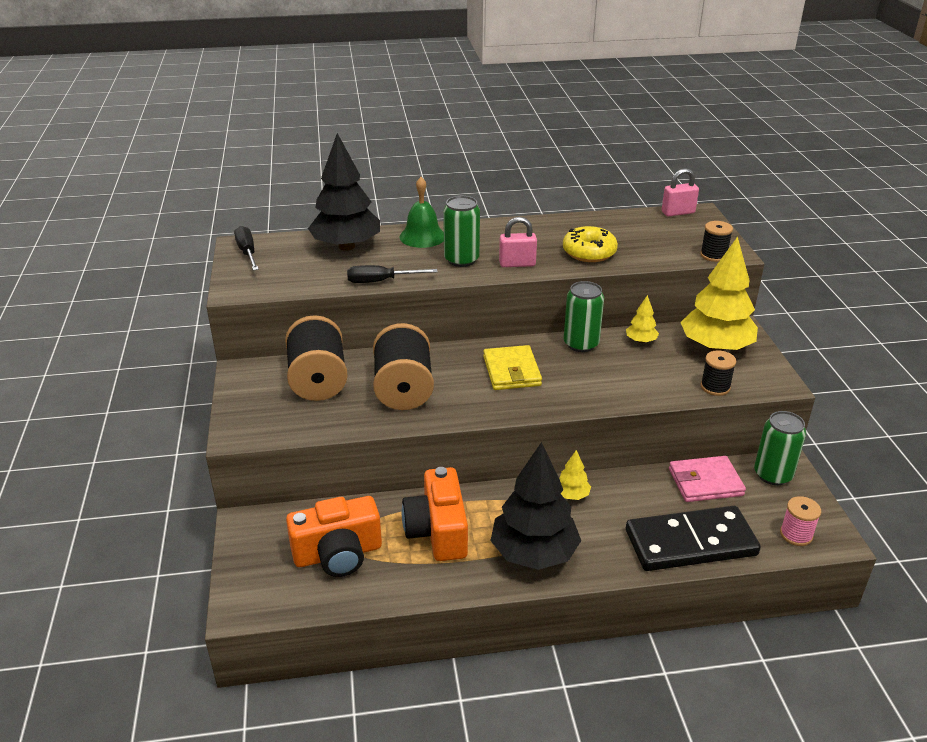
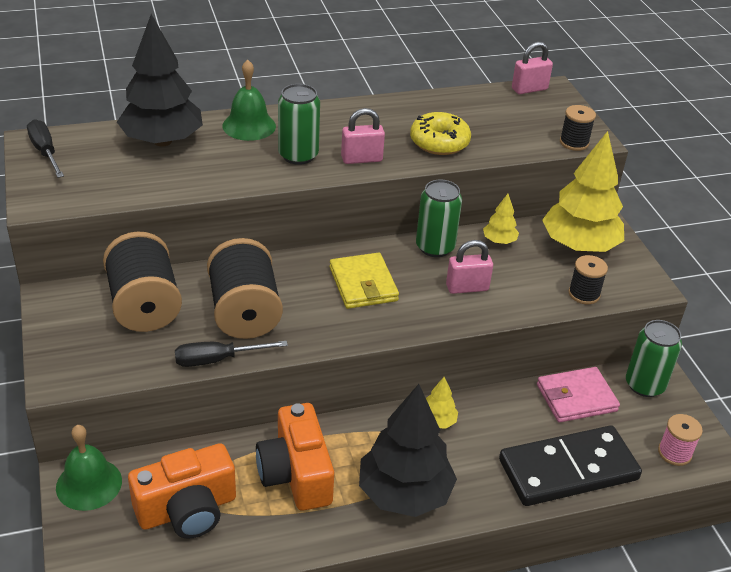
camera: 10 degrees left, 5 degrees up
black screwdriver [347,265,438,283] -> black screwdriver moved to [175,341,288,367]
none -> green bell [56,425,122,511]
none -> pink padlock [446,240,493,294]

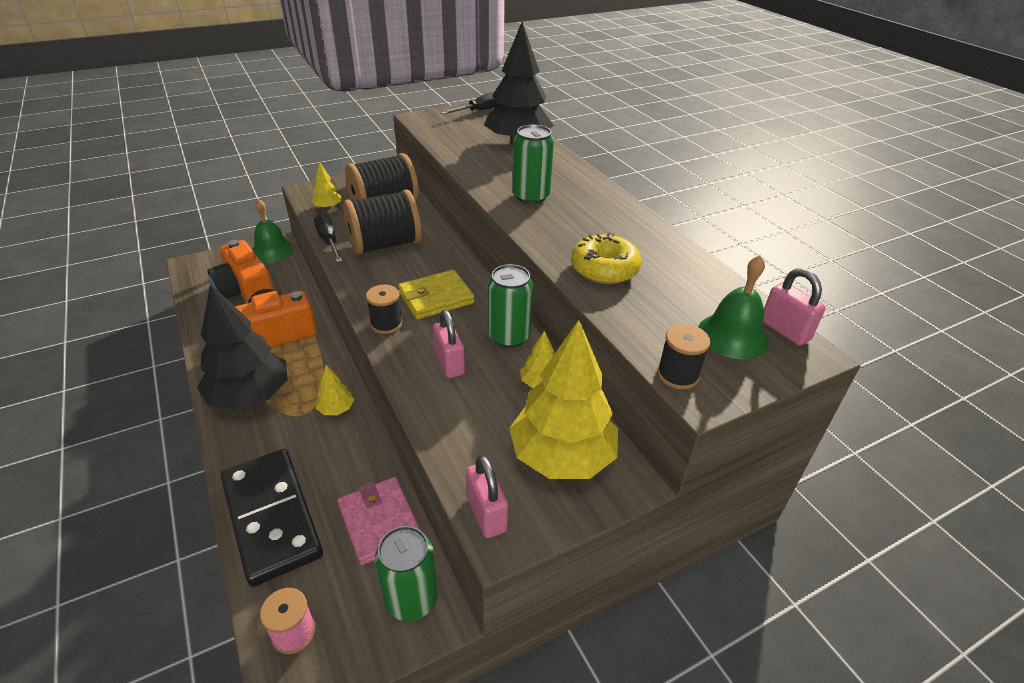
camera: 80 degrees right, 0 degrees up
green bell [223,60,276,141] -> green bell moved to [698,255,769,359]
pink padlock [341,108,385,164] -> pink padlock moved to [466,455,508,538]
black spool [568,255,608,304] -> black spool moved to [366,284,403,334]
none -> yellow tree [311,162,341,209]

